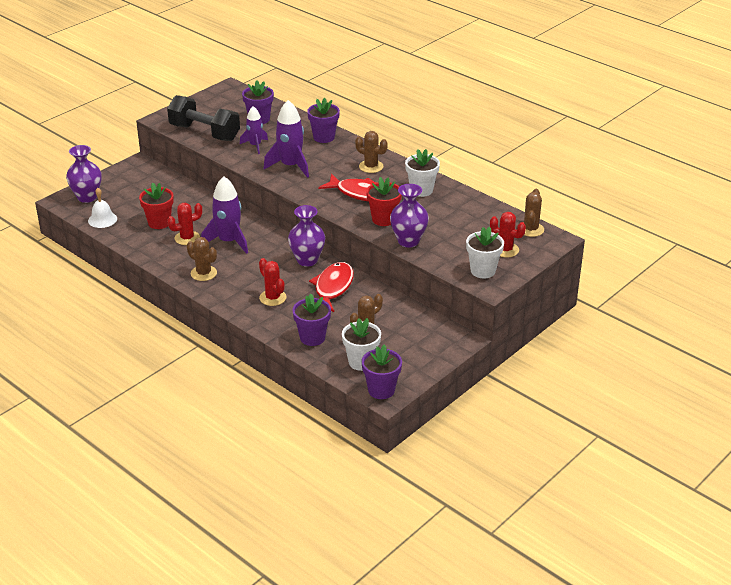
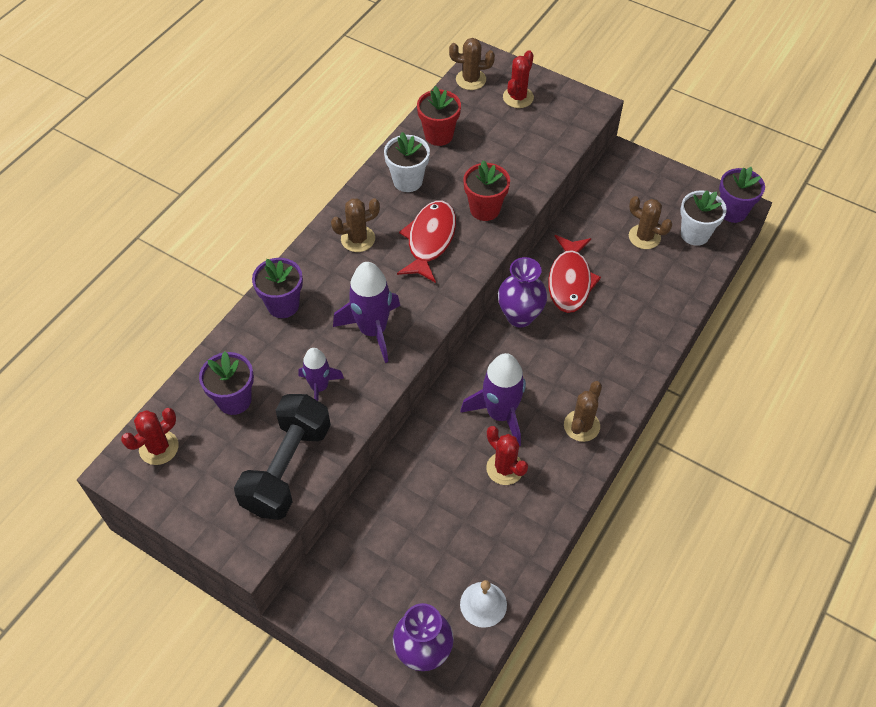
camera: 100 degrees left, 20 degrees up
red flower pot [139,182,174,229] -> red flower pot moved to [417,86,461,146]
red cactus [259,258,287,306] -> red cactus moved to [121,408,179,465]
purple flower pot [292,294,331,346] -> none
red fish [309,262,354,312] -> red fish turned 90 degrees counterclockwise [548,235,601,313]
brown cactus [355,131,388,173] -> brown cactus turned 45 degrees clockwise [331,198,380,252]
purple vase [390,184,429,247] -> none
white flower pot [466,227,504,278] -> none

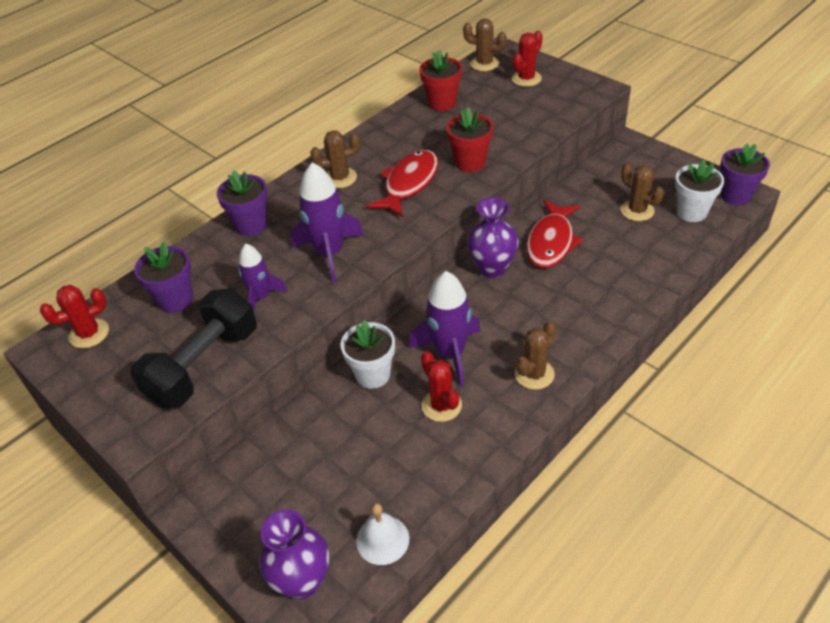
camera: 15 degrees right, 10 degrees down
white flower pot [384,132,430,192] -> white flower pot moved to [341,320,395,389]

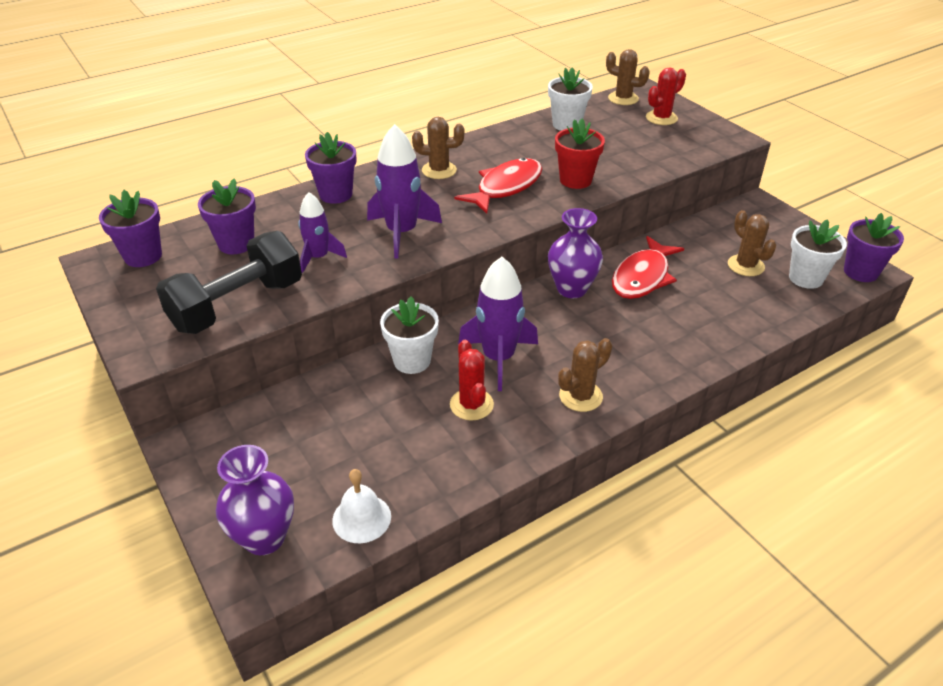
camera: 10 degrees right, 5 degrees down
red cactus [40,285,109,348] -> purple flower pot [99,190,162,267]
red flower pot [419,50,462,111] -> white flower pot [548,67,593,131]

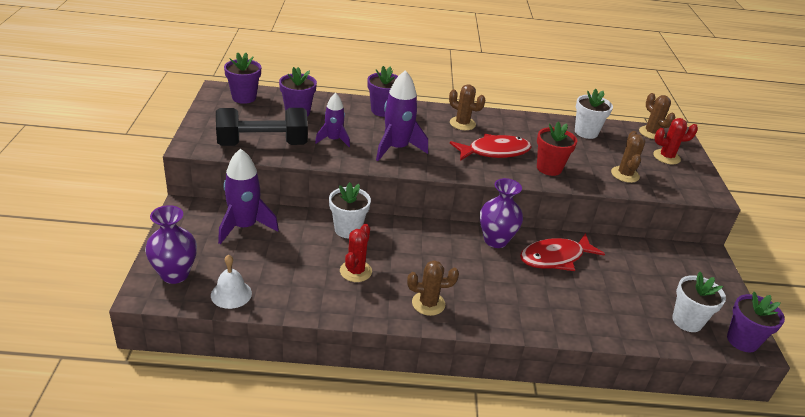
camera: 30 degrees right, 5 degrees down
purple rocket [458,257,538,391] -> purple rocket moved to [218,149,279,244]
brown cactus [728,210,776,276] -> brown cactus moved to [611,131,645,183]

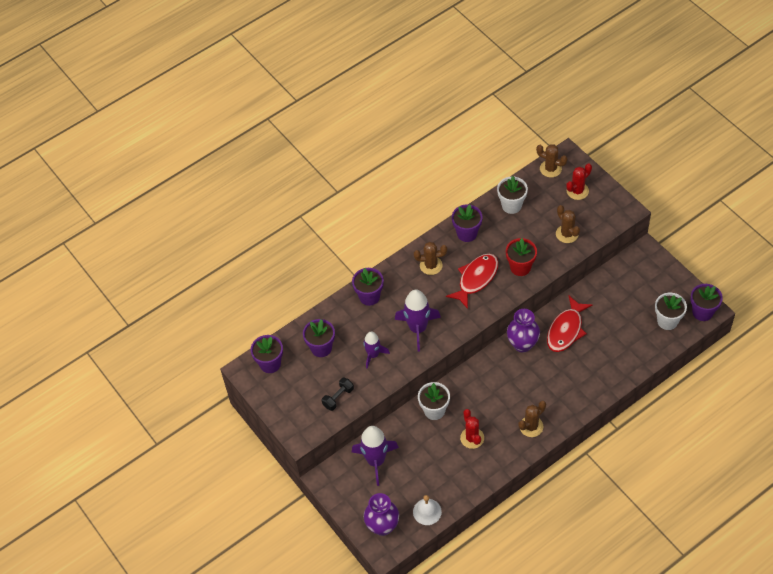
camera: 30 degrees left, 20 degrees up
black dumbbell [216,108,308,146] -> black dumbbell [322,377,354,411], size x0.47
none -> purple flower pot [452,204,482,242]

